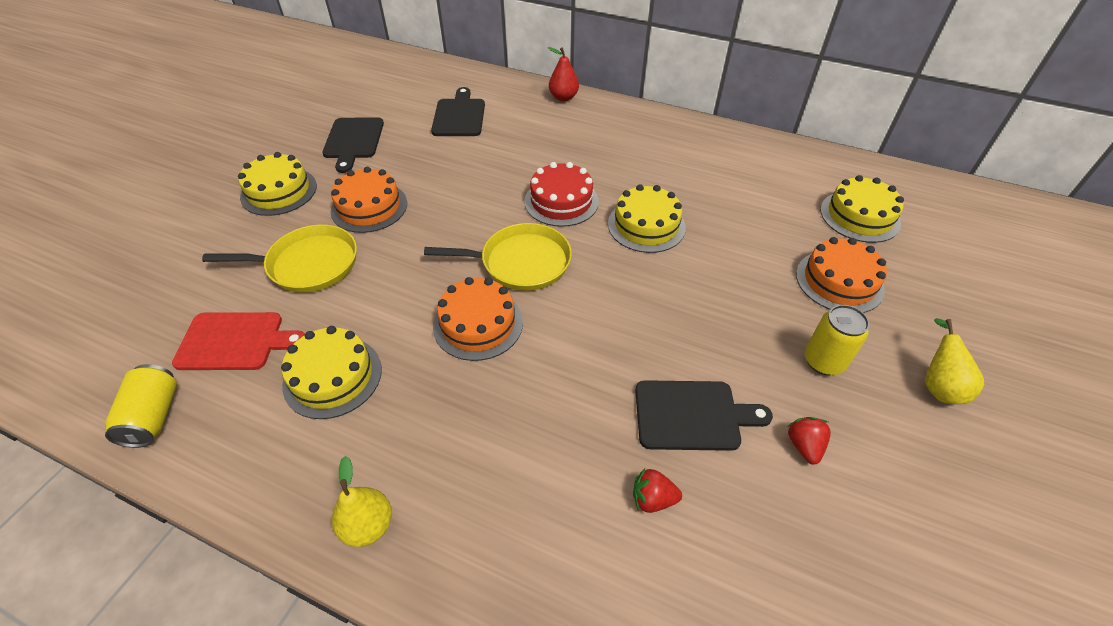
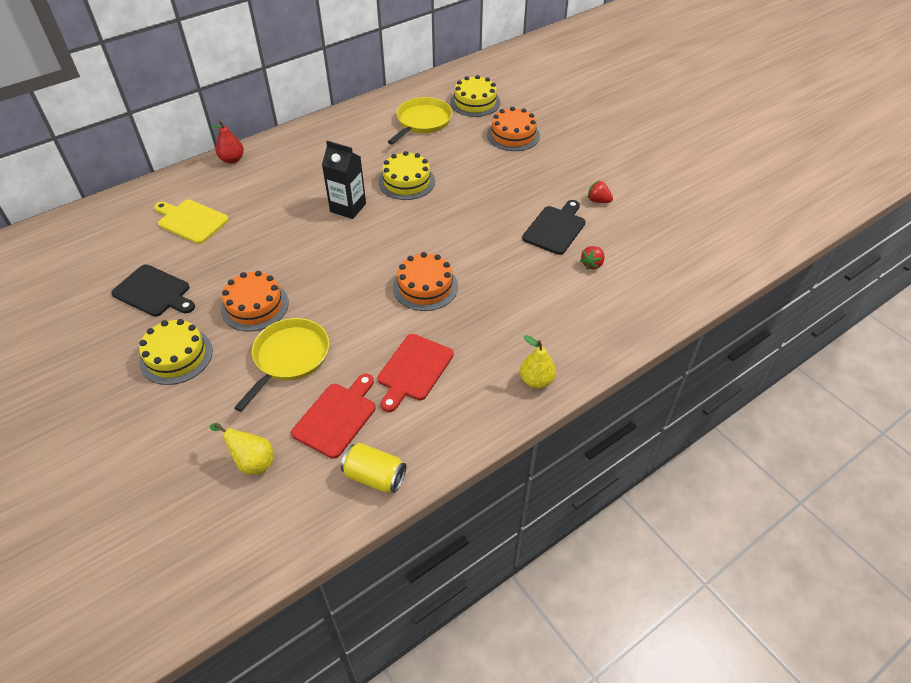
camera: 60 degrees left, 0 degrees up
yellow cake [281,326,382,419] -> red cutting board [377,334,454,412]
yellow pan [424,223,572,291] -> yellow pan moved to [388,97,453,145]
black cutting board [431,87,485,136] -> yellow cutting board [154,200,229,244]
red cake [524,162,599,227] -> black carton [322,141,366,219]
yellow can [804,305,869,375] -> none
yellow pear [925,318,984,404] -> yellow pear moved to [209,423,274,475]

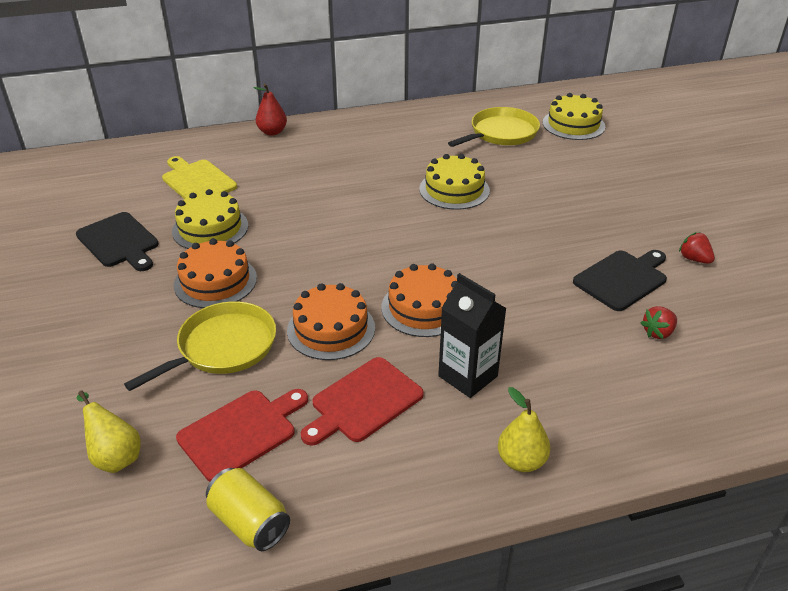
camera: 20 degrees right, 10 degrees down
yellow cake [139,319,213,385] -> yellow cake moved to [172,189,248,249]
black carton [322,141,366,219] -> black carton moved to [438,273,507,398]
orange cake [487,107,540,151] -> orange cake moved to [287,283,375,360]

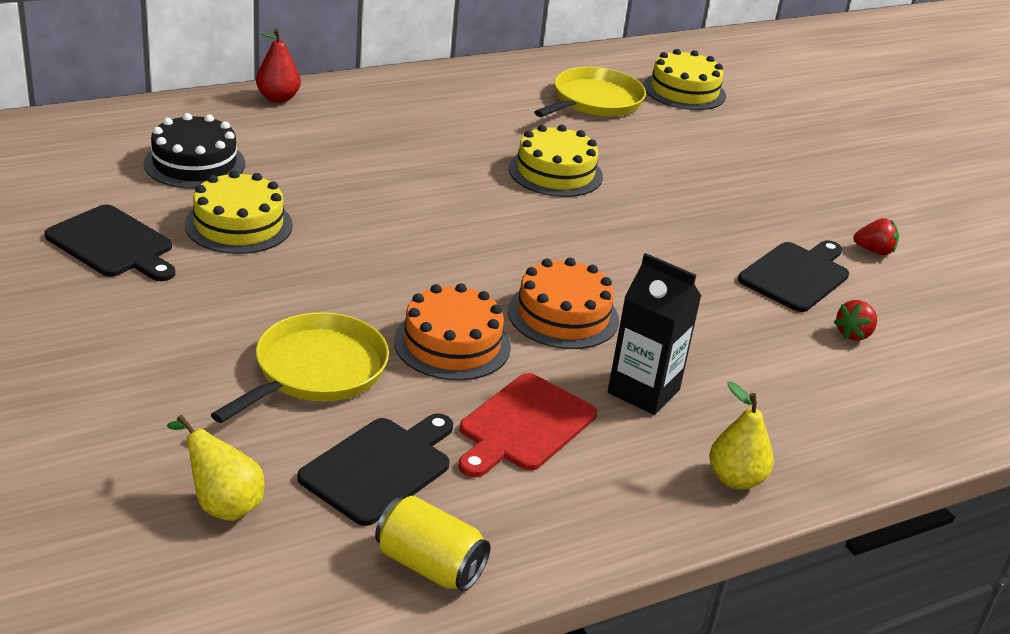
camera: 15 degrees left, 5 degrees down
yellow cutting board [162,156,237,199] -> black cake [144,113,245,189]
orange cake [174,238,257,308] -> none
red cutting board [176,389,308,482] -> black cutting board [297,413,453,526]
red strawberry [679,232,715,264] -> red strawberry turned 150 degrees clockwise [853,218,899,255]

